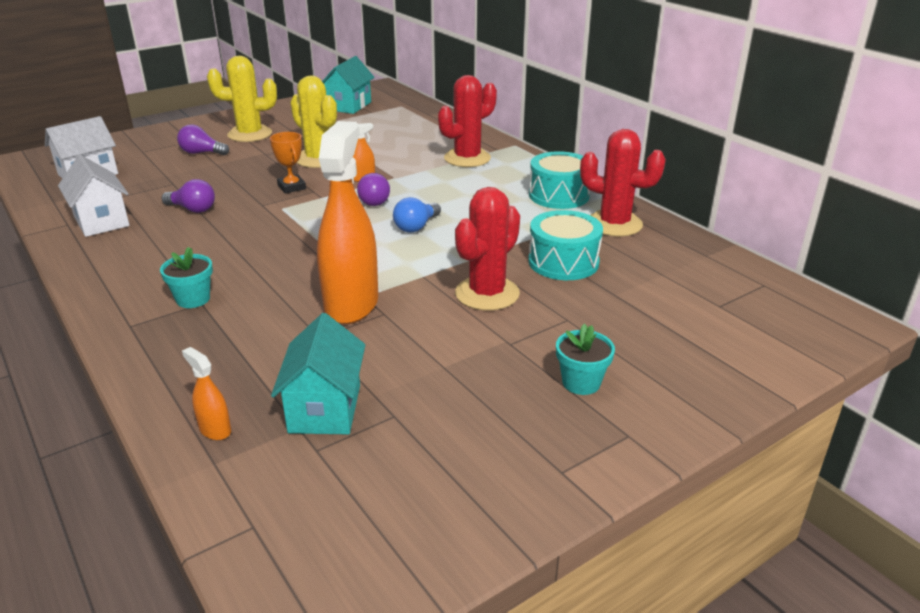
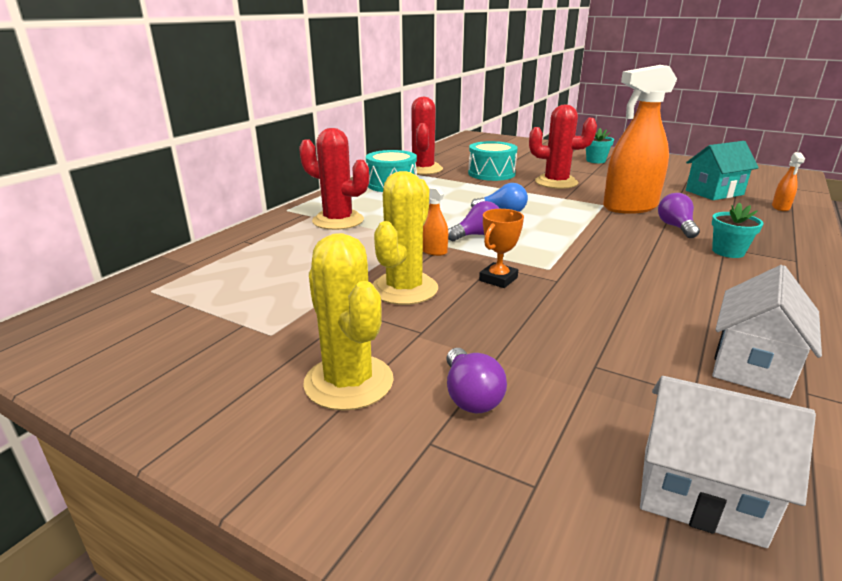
camera: 115 degrees left, 5 degrees down
purple light bulb [162,179,215,213] -> purple light bulb moved to [658,193,700,238]
turquoise house [322,56,375,114] -> none

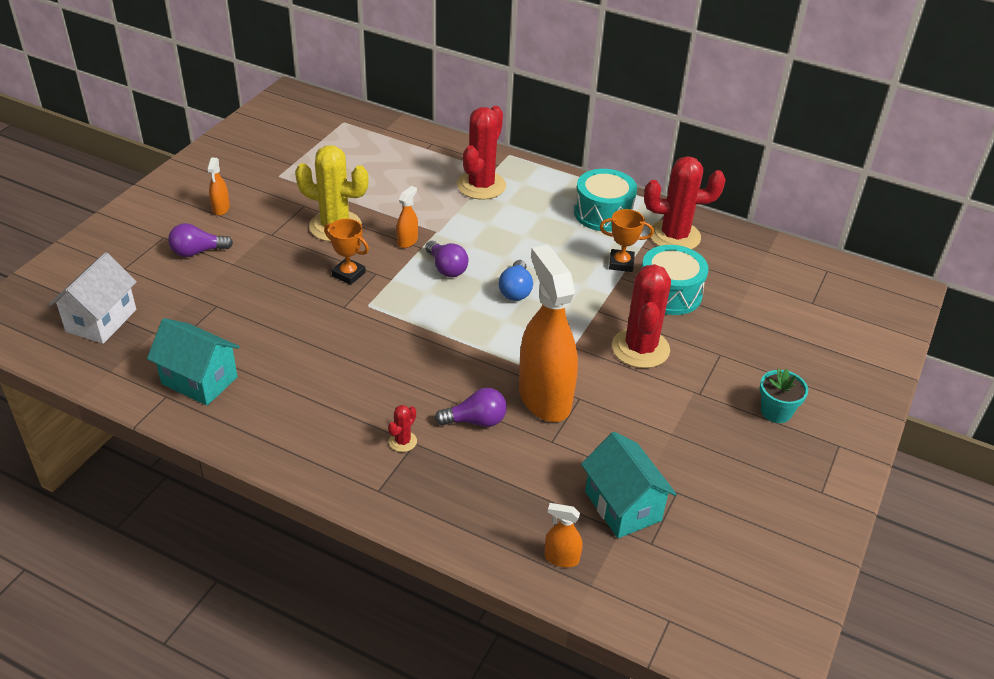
camera: 85 degrees right, 15 degrees up
yellow cactus [303,233,394,411] -> orange spray bottle [207,158,230,216]
turquoise flower pot [712,202,764,258] -> red cactus [388,405,417,452]
white house [712,265,822,399] -> turquoise house [147,318,240,406]
none -> orange trophy [600,209,654,272]

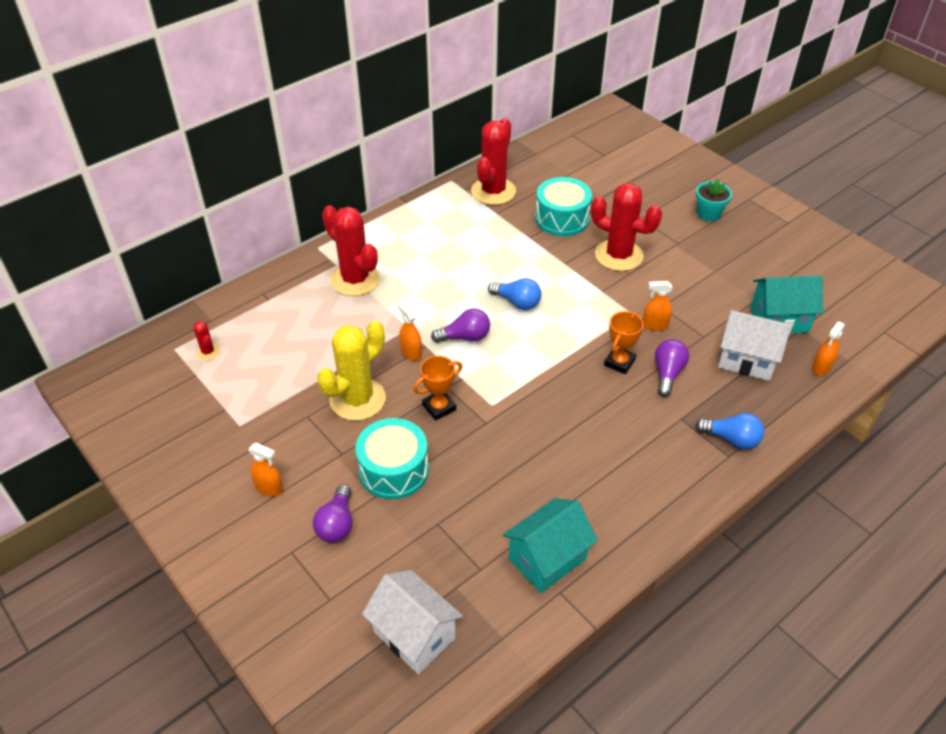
camera: 65 degrees left, 5 degrees up
red cactus [388,405,417,452] -> red cactus moved to [193,321,220,360]
orange spray bottle [519,245,578,422] -> orange spray bottle [643,281,672,331], size x0.41
turquoise drum [574,169,637,232] -> turquoise drum moved to [355,418,429,499]
orange trophy [600,209,654,272] -> orange trophy moved to [604,311,643,374]
none -> blue light bulb [695,413,764,449]
none -> white house [718,310,791,381]

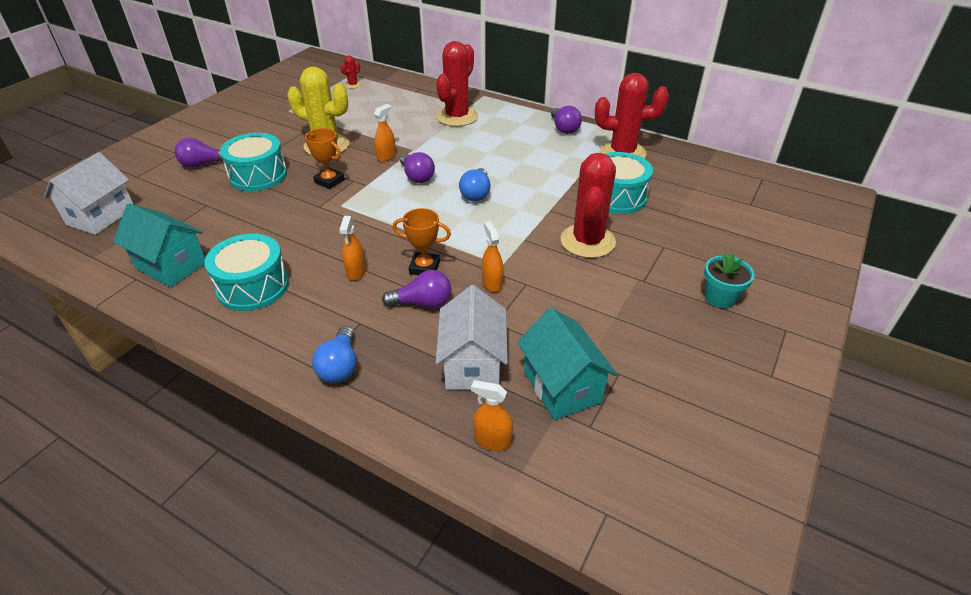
camera: 70 degrees right, 5 degrees down
orange spray bottle [248,443,283,497] -> orange spray bottle moved to [339,216,366,280]
none -> turquoise drum [205,234,289,311]
none -> purple light bulb [551,106,582,134]

